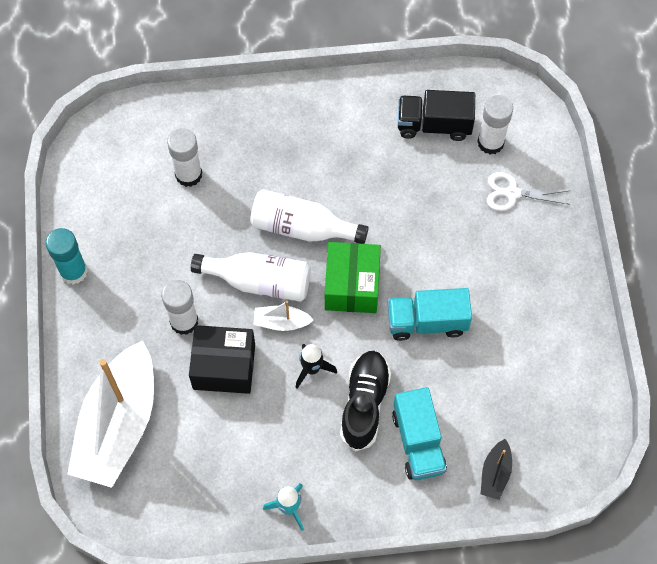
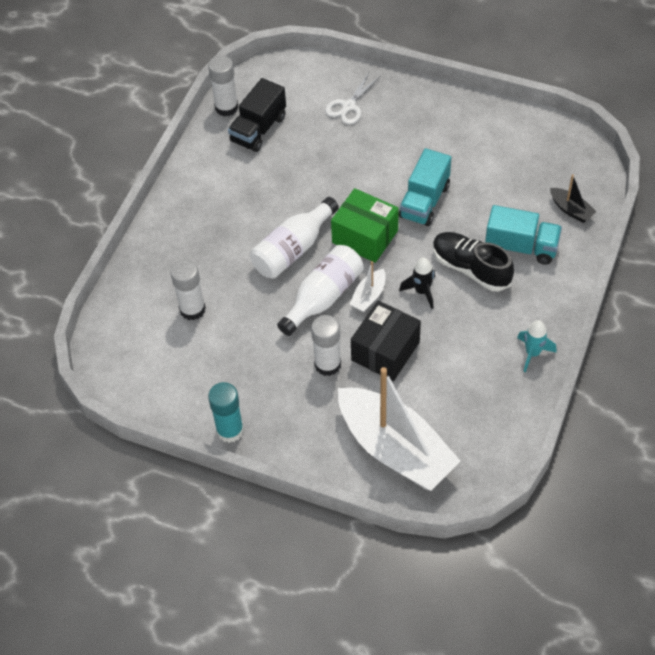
camera: 60 degrees left, 10 degrees down
white glue stick [477,95,513,154] -> white glue stick moved to [208,55,238,116]

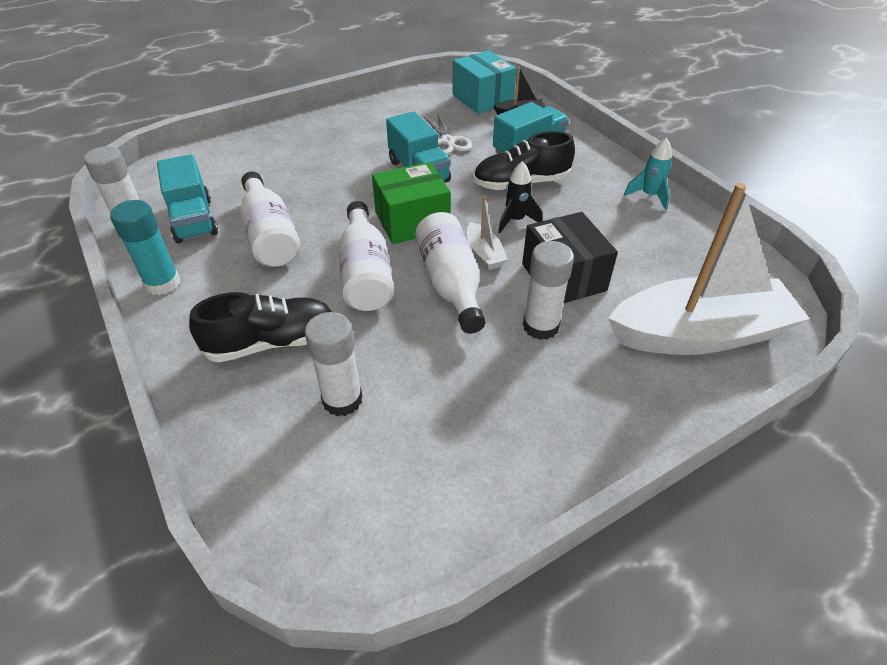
camera: 55 degrees left, 10 degrees down
turquoise glue stick [208,382,244,443] -> turquoise glue stick moved to [110,200,180,295]
black truck [228,78,286,152] -> turquoise truck [157,154,218,243]
white scissors [325,72,380,124] -> white scissors moved to [424,114,472,155]
none -> black shoe [189,292,332,363]
none -> white bottle [240,171,301,267]
none -> turquoise box [452,50,517,114]

